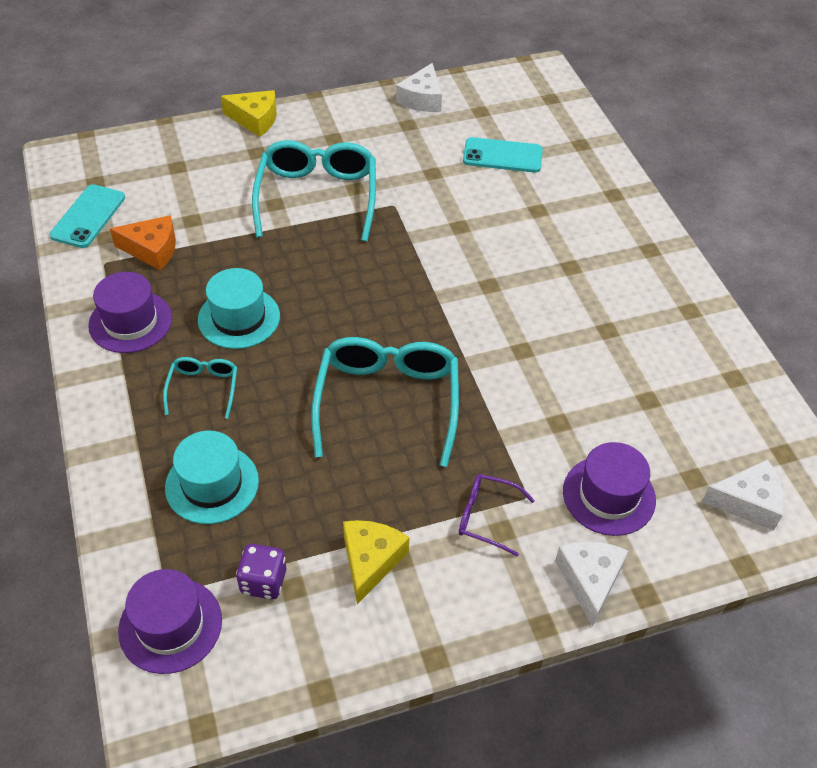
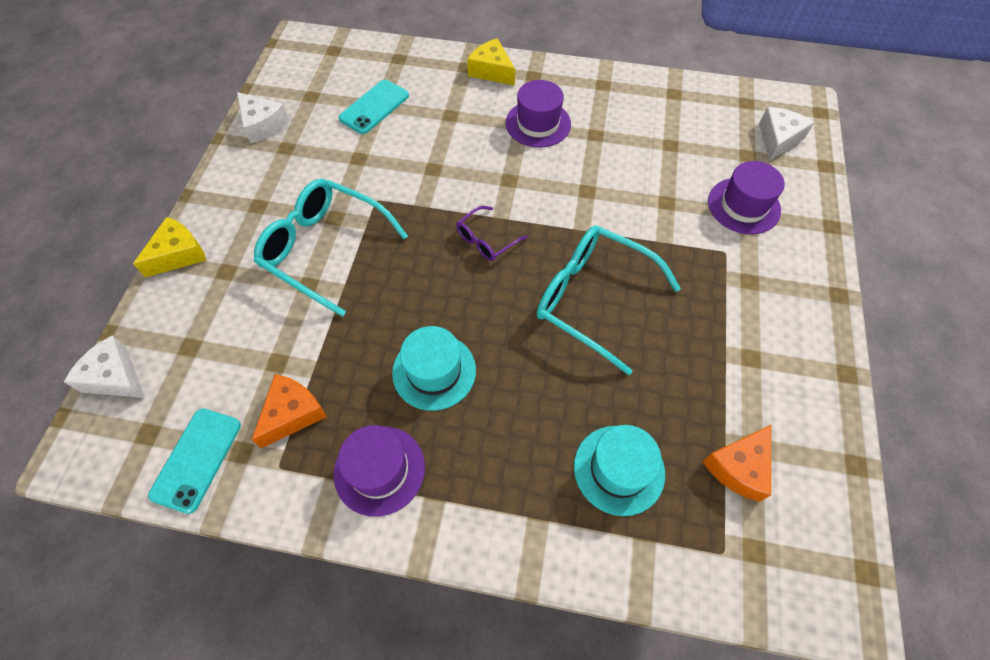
camera: 60 degrees left, 10 degrees up
turquoise phone [50,185,125,248] -> turquoise phone turned 60 degrees clockwise [148,408,241,514]
purple hat [118,569,222,674] -> purple hat moved to [506,80,571,148]
turquoise glasses [163,357,237,419] -> none
purple dice [236,544,286,600] -> orange cheese [702,425,771,502]
yellow cheese [343,520,409,604] -> yellow cheese moved to [467,38,515,86]
purple glasses [459,474,535,556] -> purple glasses moved to [456,206,527,261]
white cheese [555,541,628,626] -> white cheese moved to [64,336,145,398]

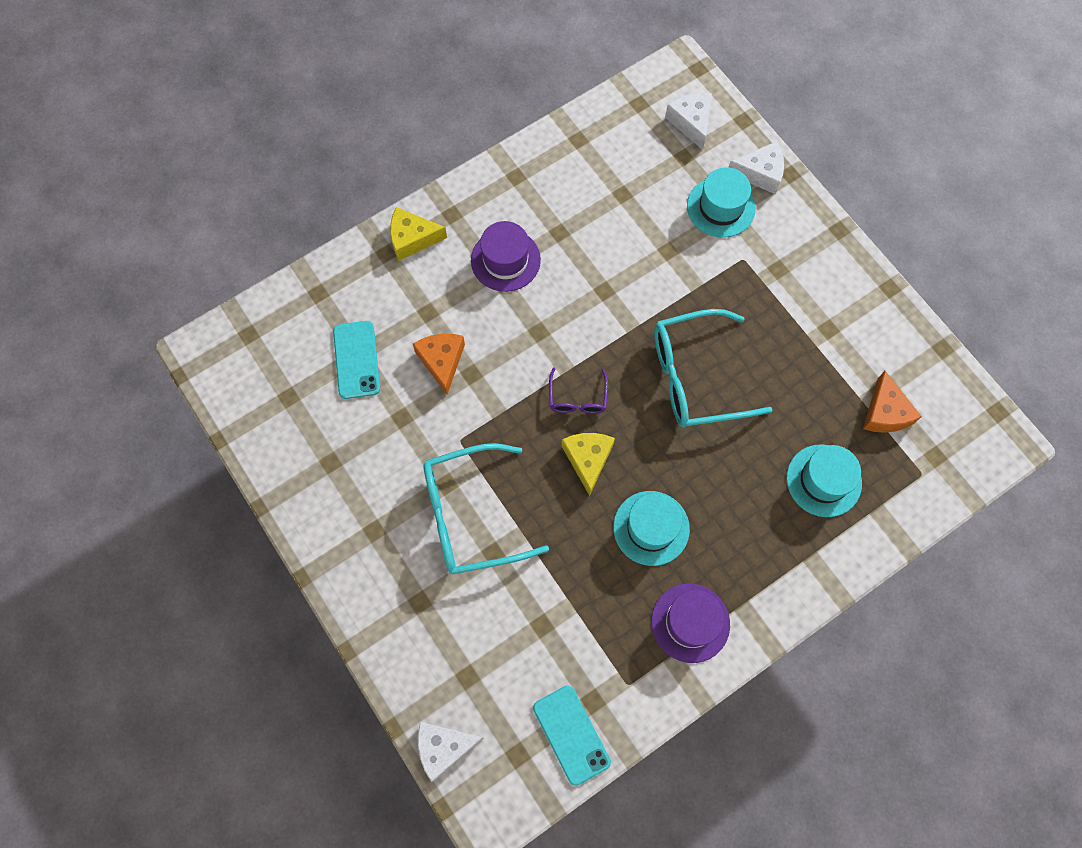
camera: 45 degrees left, 10 degrees up
yellow cheese [133,217,207,277] -> yellow cheese moved to [562,433,615,496]
white cheese [237,92,289,143] -> white cheese moved to [728,141,784,194]
orange cheese [251,374,327,448] -> orange cheese moved to [413,334,465,394]
purple hat [708,161,785,234] -> turquoise hat [687,167,756,238]

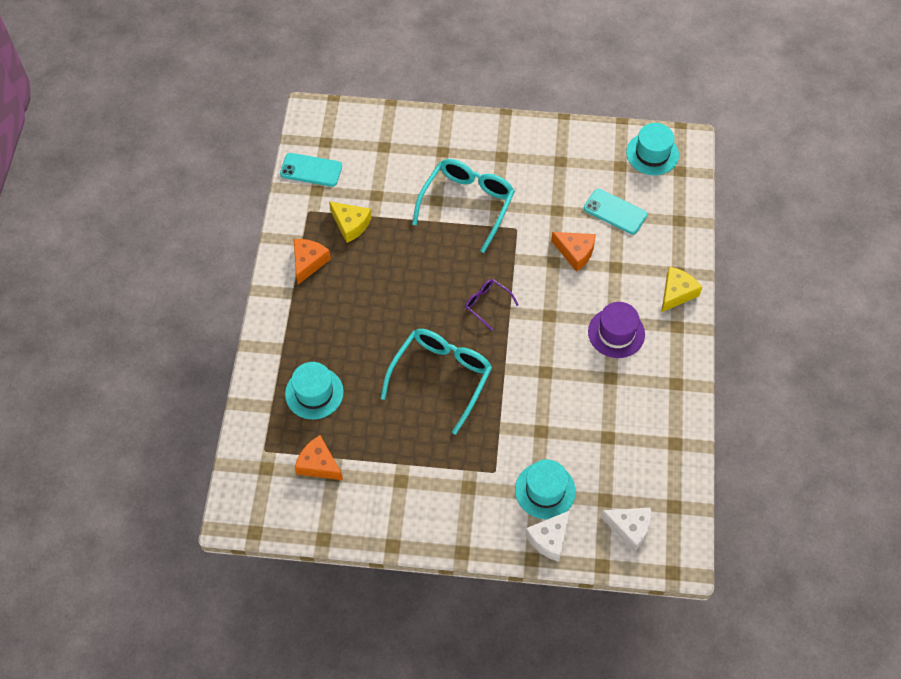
camera: 130 degrees right, 10 degrees down
white cheese [418,722,484,782] -> none
yellow cheese [562,433,615,496] -> yellow cheese moved to [329,201,371,243]
turquoise hat [613,491,690,566] -> turquoise hat moved to [626,123,679,175]
purple hat [651,583,730,663] -> orange cheese [294,239,331,284]

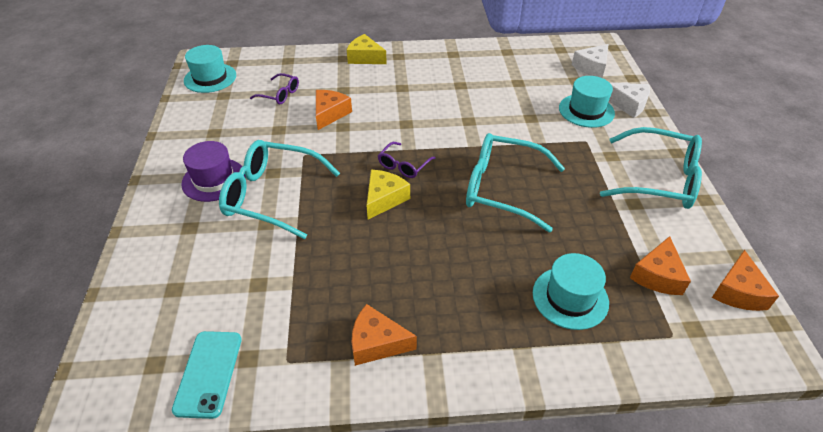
camera: 100 degrees left, 15 degrees down
yellow cheese [329,201,371,243] -> yellow cheese moved to [366,170,410,219]
turquoise phone [584,189,647,234] -> purple glasses [250,73,299,104]
purple hat [588,302,645,358] -> purple hat moved to [181,141,245,202]
white cheese [601,507,651,552] -> white cheese turned 150 degrees counterclockwise [572,44,608,78]
none -> turquoise glasses [600,127,702,209]
none -> orange cheese [712,250,779,311]

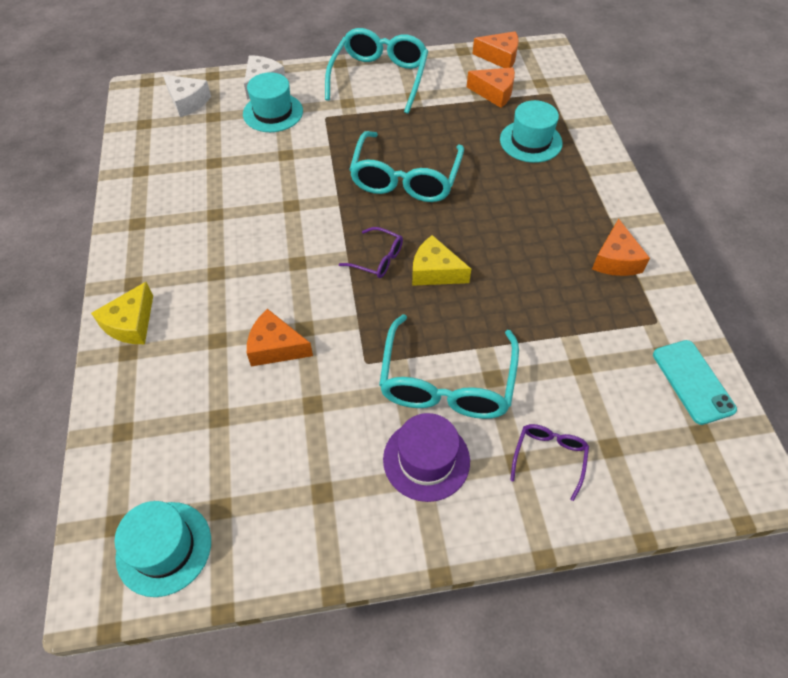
camera: 95 degrees left, 10 degrees up
turquoise phone [172,331,242,419] -> turquoise phone turned 75 degrees clockwise [653,340,737,425]
purple glasses [250,73,299,104] -> purple glasses moved to [510,424,589,501]

